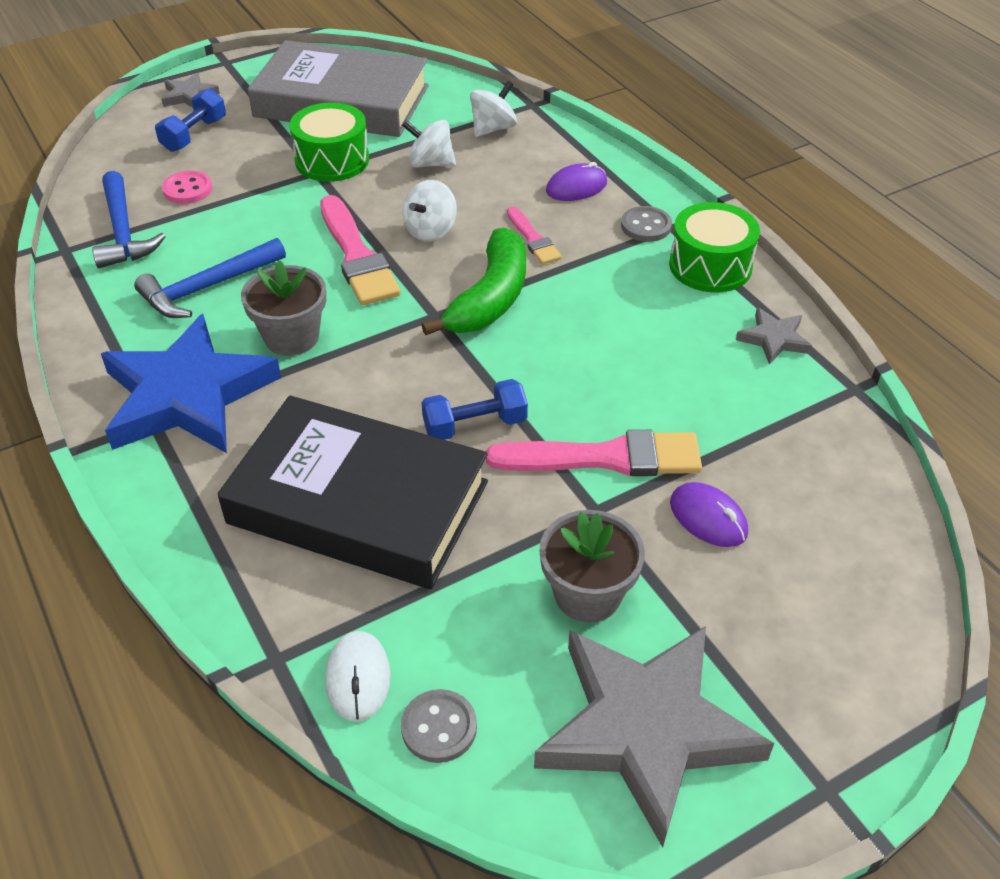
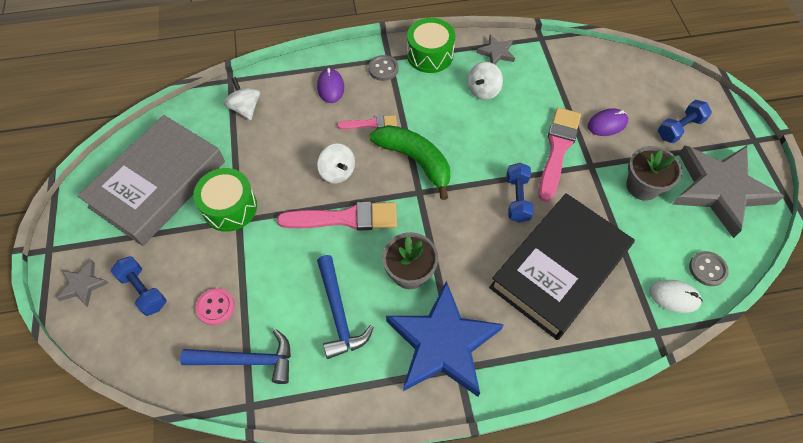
camera: 70 degrees left, 15 degrees up
white spinning top [402,120,456,168] -> white spinning top moved to [467,62,503,100]
none -> blue dumbbell [658,100,712,143]

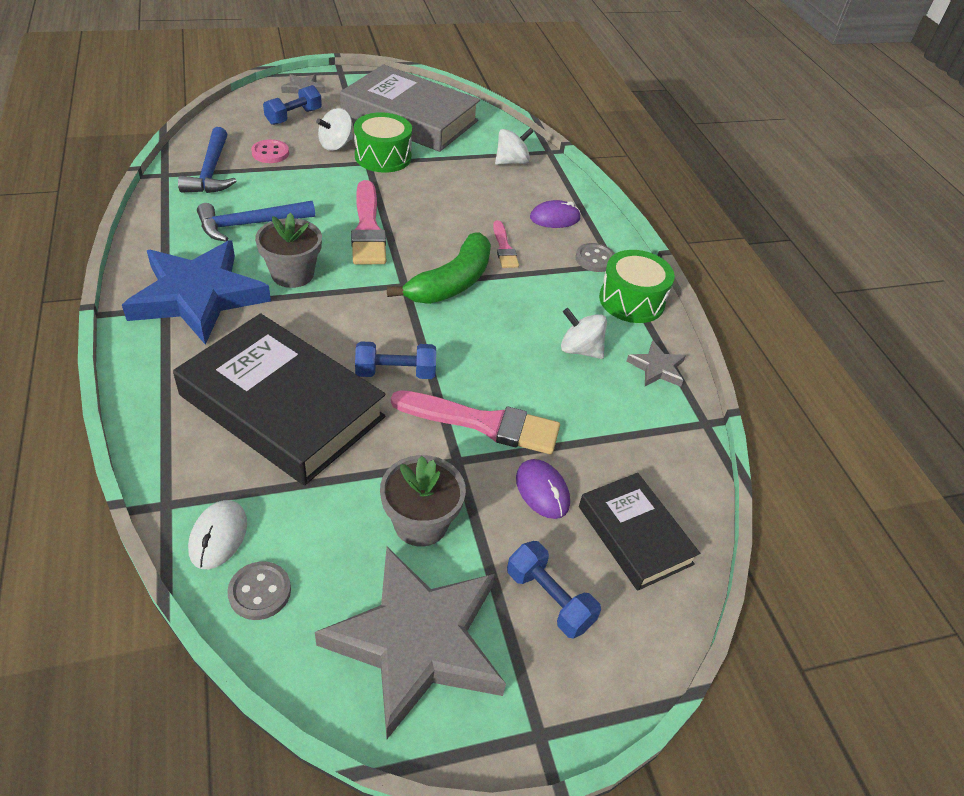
camera: 80 degrees right, 15 degrees down
white spinning top [317,144,355,183] -> white spinning top moved to [316,108,353,151]
none -> black book [579,473,700,591]

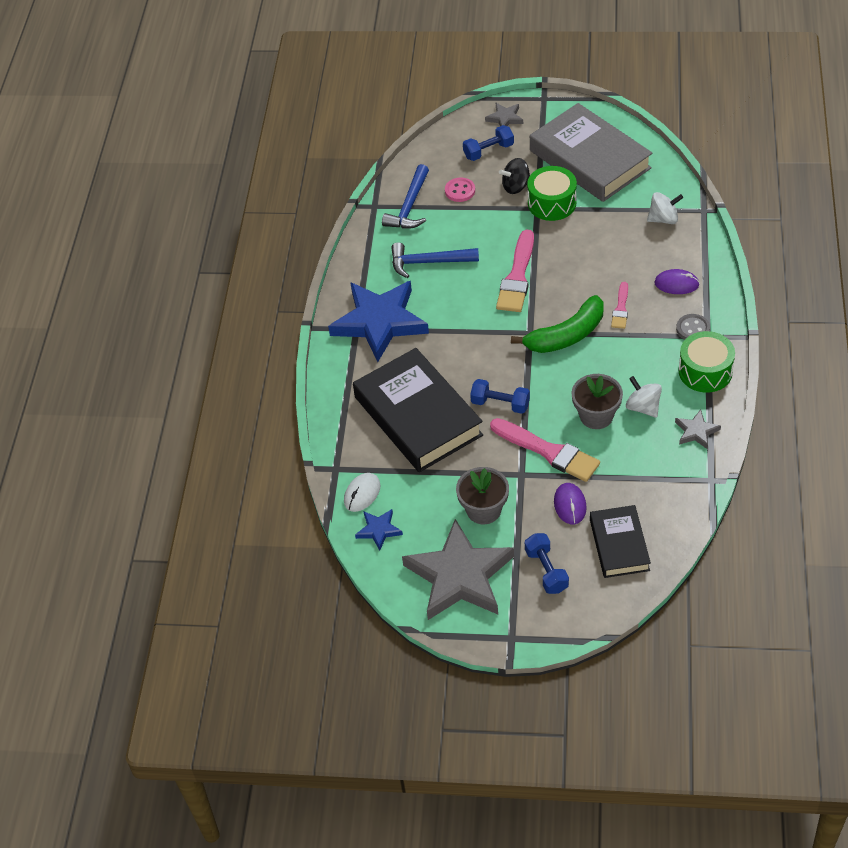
camera: 30 degrees right, 5 degrees up
grey button [227,562,291,620] -> blue star [355,509,403,551]
grey flower pot [255,212,322,288] -> grey flower pot moved to [572,374,623,429]
white spinning top [316,108,353,151] -> black spinning top [499,158,530,194]

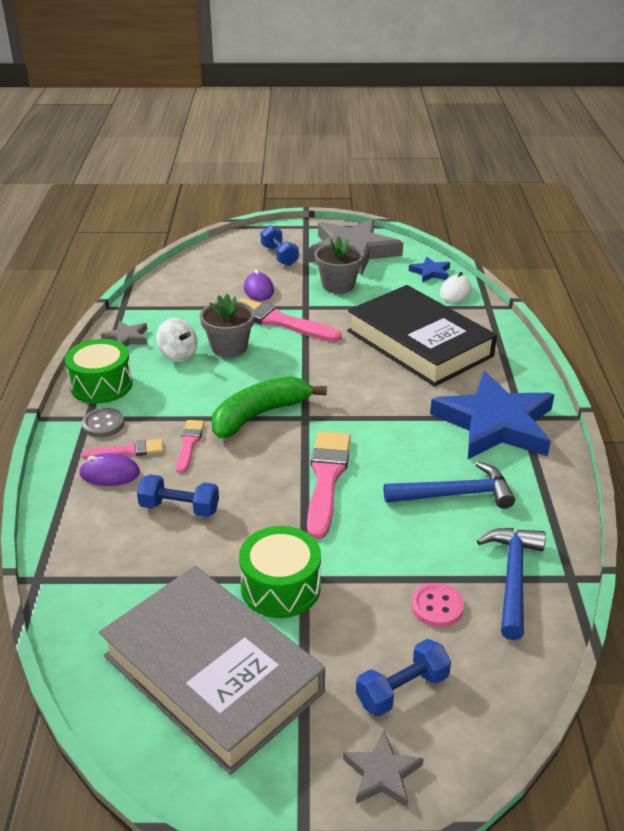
camera: 170 degrees right, 15 degrees down
blue dumbbell [470,379,530,414] -> blue dumbbell moved to [137,474,219,517]
black spinning top [499,158,530,194] -> none
black book [590,505,651,578] -> none
white spinning top [647,192,683,224] -> none
none -> pink brush [81,439,163,459]

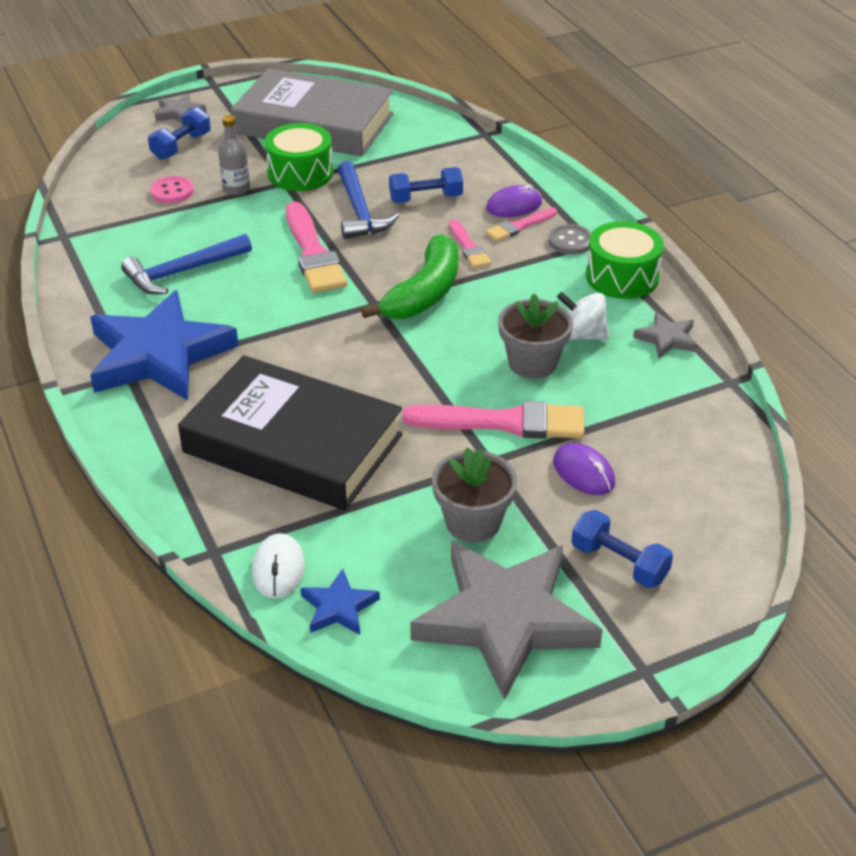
camera: 155 degrees right, 5 degrees up
blue hammer [477,528,546,640] -> blue hammer moved to [338,161,399,239]
none -> grey bottle [218,115,250,195]

